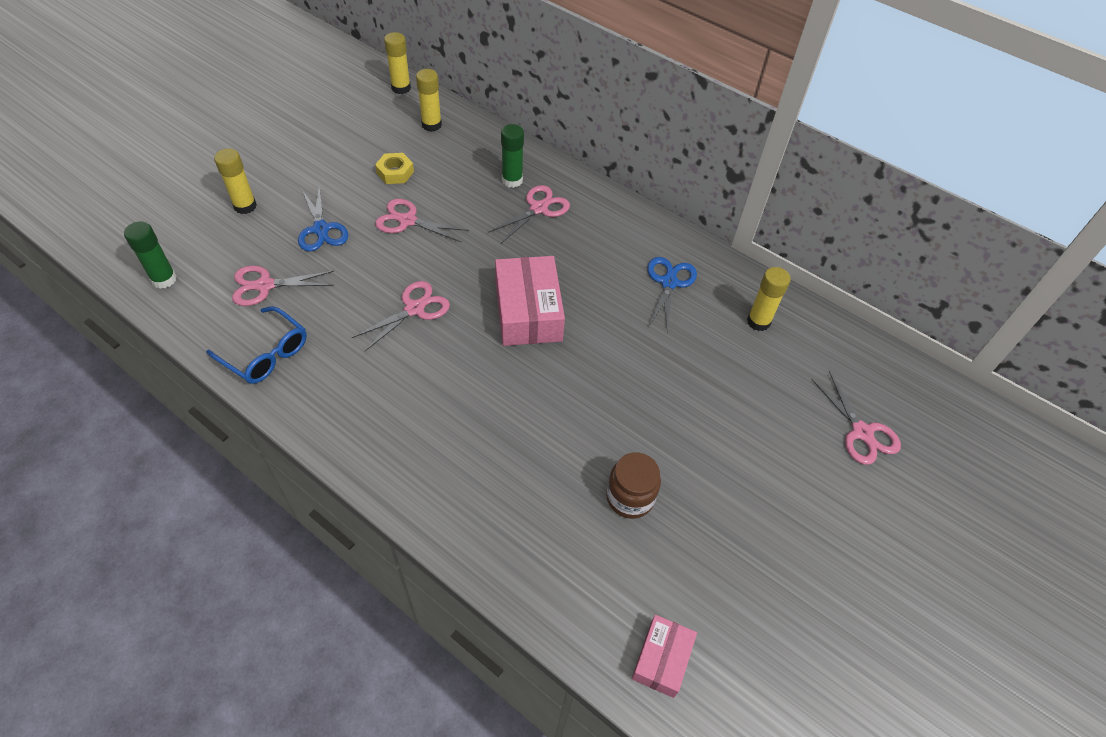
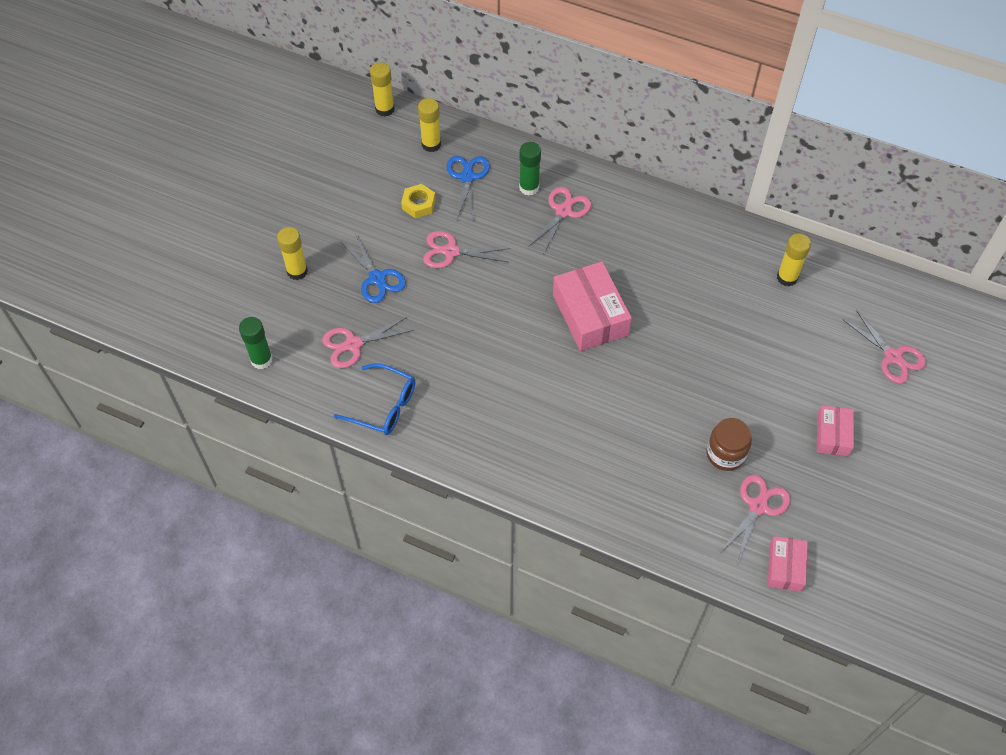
camera: 10 degrees left, 5 degrees up
pink scissors [352,281,450,351] -> pink scissors moved to [720,475,790,563]
blue scissors [647,257,697,334] -> blue scissors moved to [447,156,490,221]
none -> pink box [817,405,854,456]

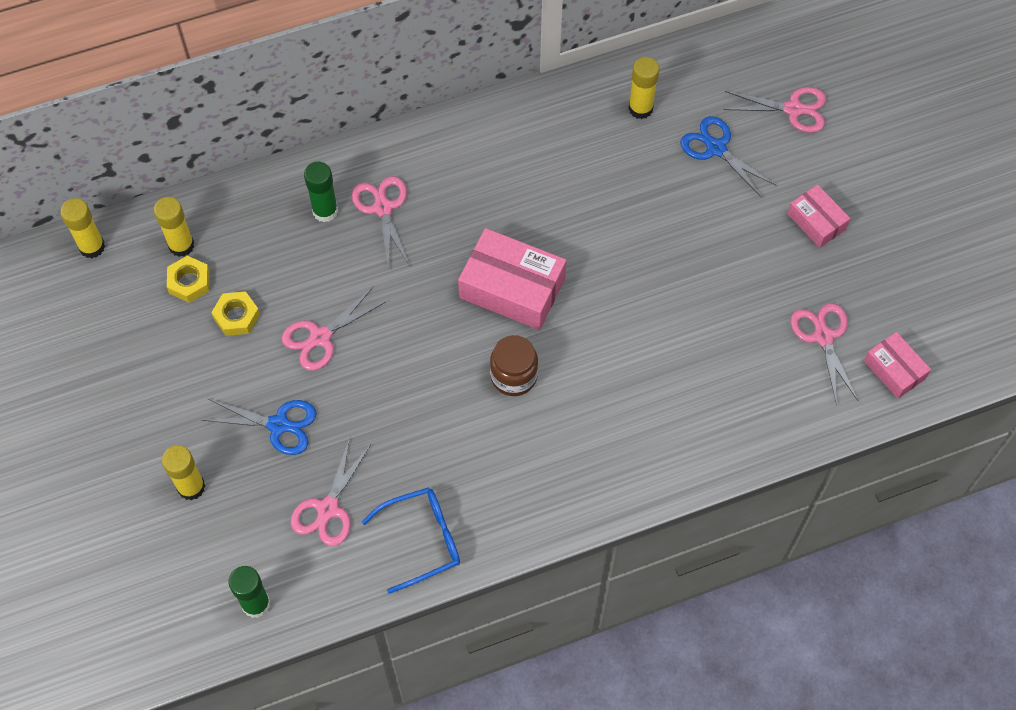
camera: 45 degrees left, 5 degrees up
blue scissors [447,156,490,221] -> blue scissors moved to [680,116,776,198]
brown jar [706,418,752,471] -> brown jar moved to [490,335,538,396]
none -> yellow nut [167,256,210,303]

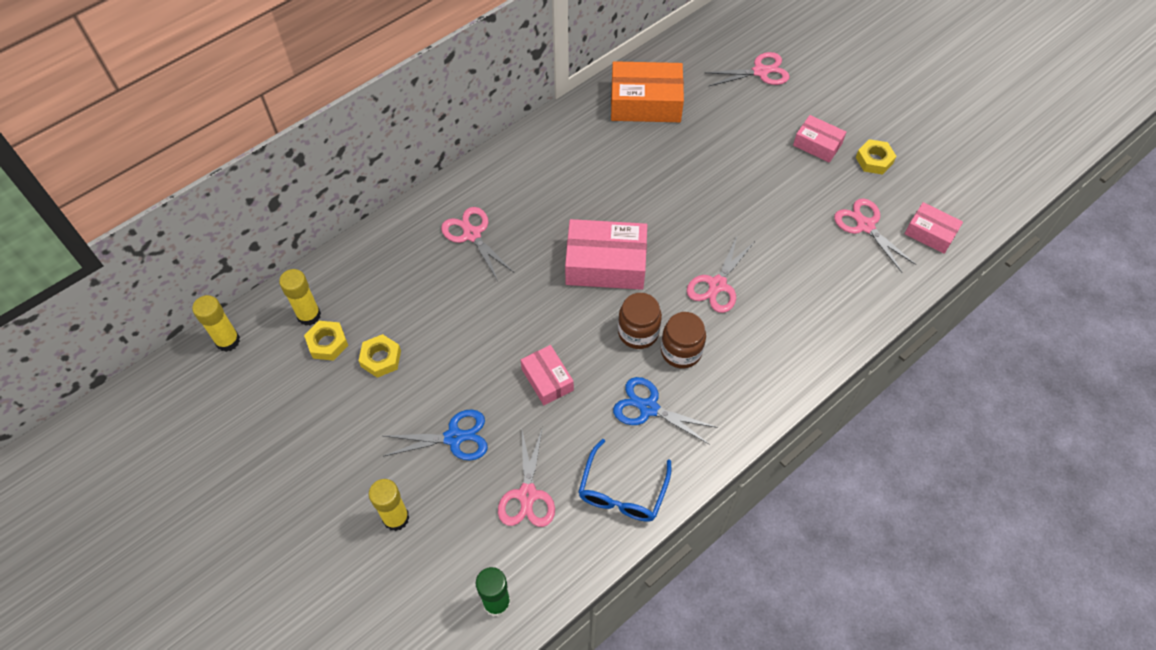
camera: 20 degrees left, 5 degrees down
pink scissors [281,287,387,371] -> pink scissors moved to [687,236,754,313]
green glue stick [304,162,338,222] -> none
blue glasses [362,487,460,594] -> blue glasses turned 150 degrees clockwise [578,439,671,522]
yellow glue stick [628,57,660,119] -> orange box [611,61,684,122]
blue scissors [680,116,776,198] -> blue scissors moved to [613,377,718,445]
none -> pink box [521,345,574,405]
none -> brown jar [661,312,706,368]
none -> yellow nut [856,139,896,175]

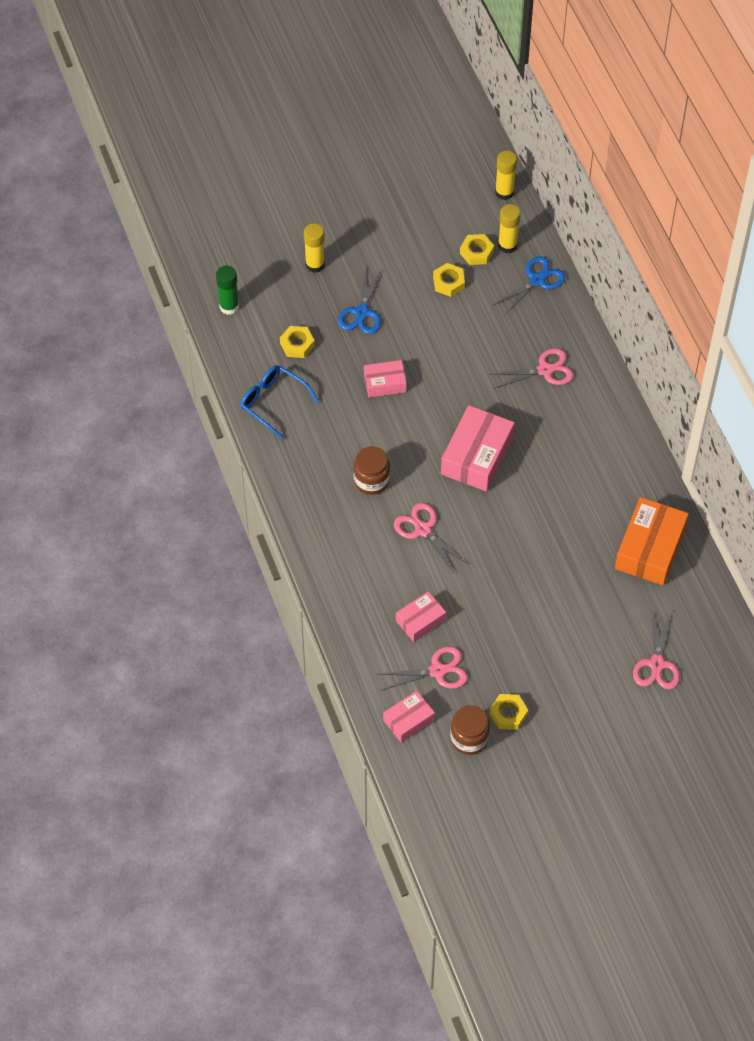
camera: 110 degrees right, 0 degrees up
pink scissors [498,426,555,527] -> yellow nut [280,326,315,358]
blue scissors [613,377,718,445] -> blue scissors moved to [493,256,566,316]
brown jar [618,293,662,349] -> brown jar moved to [451,705,490,755]
pink box [793,115,846,163] -> pink box moved to [396,591,446,642]

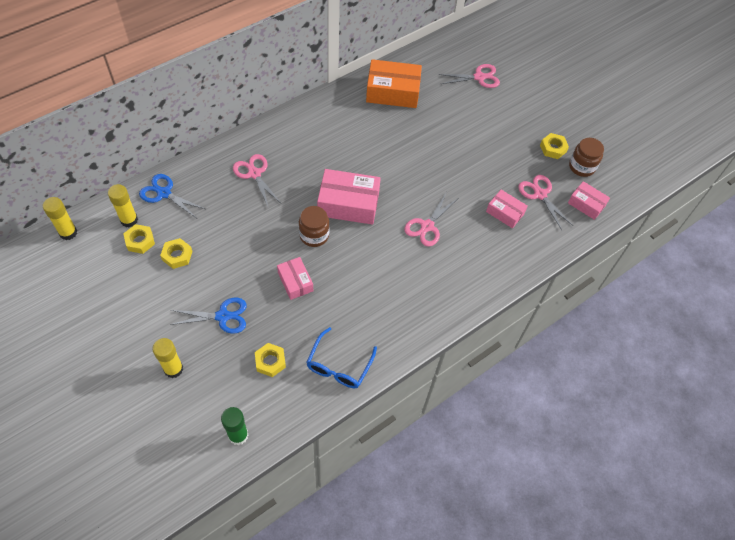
camera: 110 degrees left, 0 degrees up
brown jar [353,446,390,495] -> brown jar moved to [299,206,330,247]

